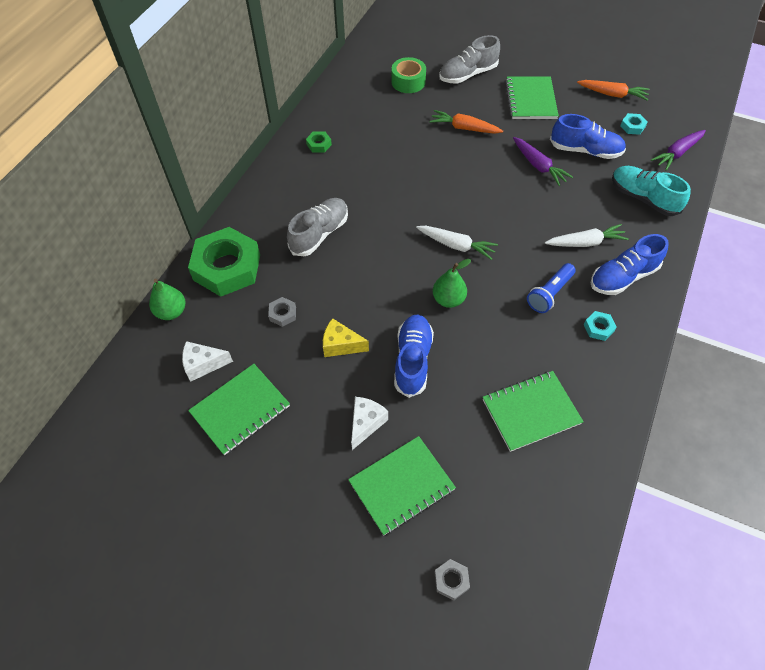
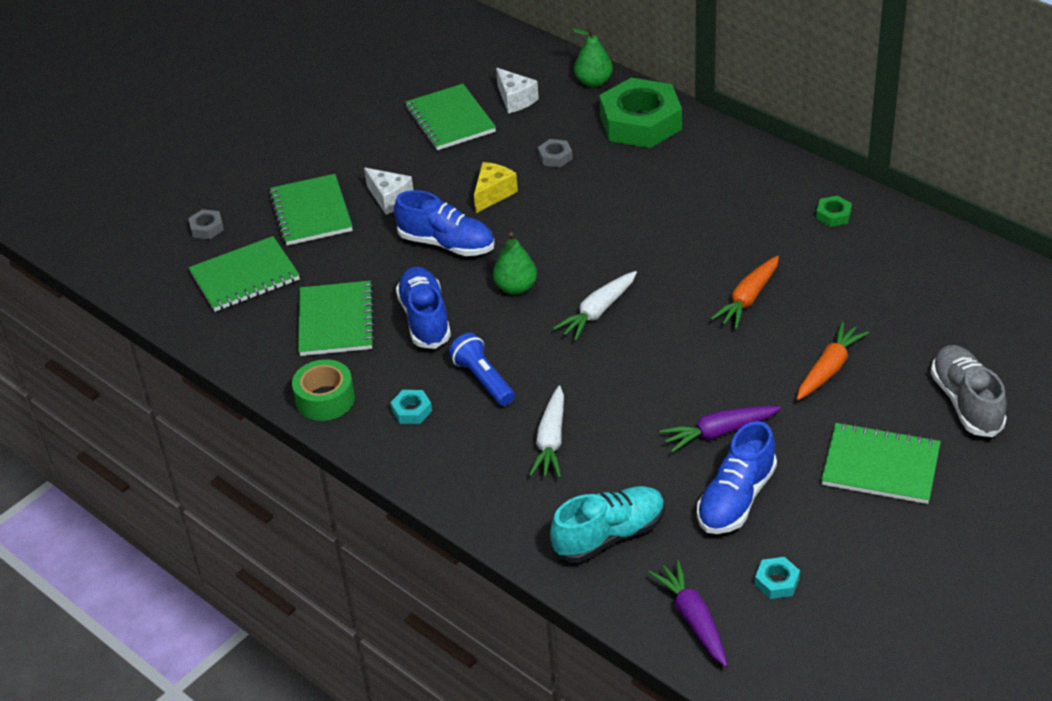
camera: 110 degrees right, 15 degrees down
white cheese [182,341,233,382] -> white cheese turned 135 degrees clockwise [496,68,539,113]
grey shoe [287,198,348,256] -> none
green tape [391,57,426,93] -> green tape moved to [292,359,355,421]
orange carrot [577,80,649,101] -> orange carrot moved to [711,256,779,329]
blue shoe [591,234,669,295] -> blue shoe moved to [396,267,451,349]
none -> green notebook [189,236,300,312]

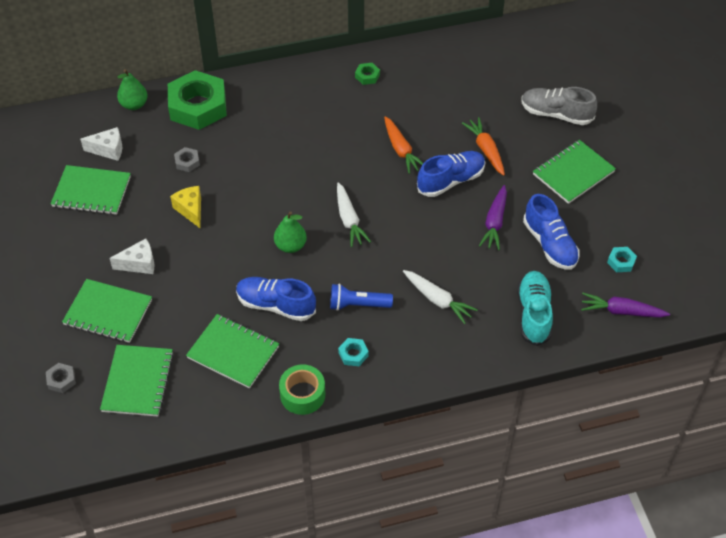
camera: 60 degrees left, 10 degrees up
blue shoe [394,190,495,256] -> blue shoe moved to [417,151,485,197]

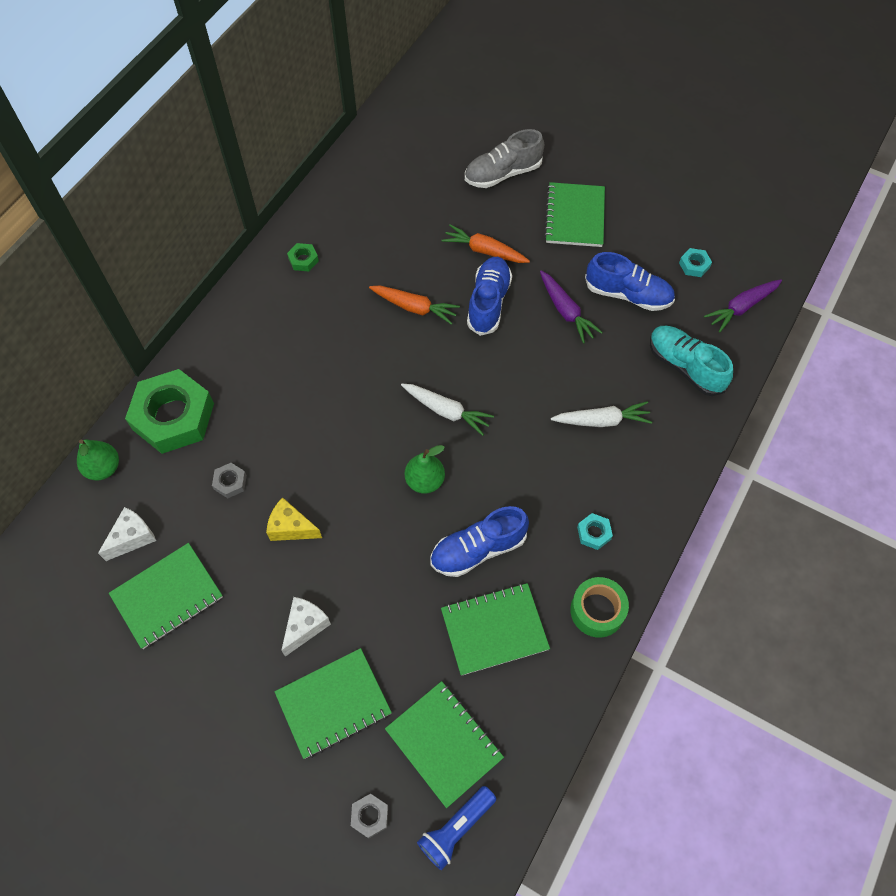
camera: 45 degrees left, 10 degrees up
blue flashlight [330,284,393,311] -> blue flashlight moved to [417,786,496,870]

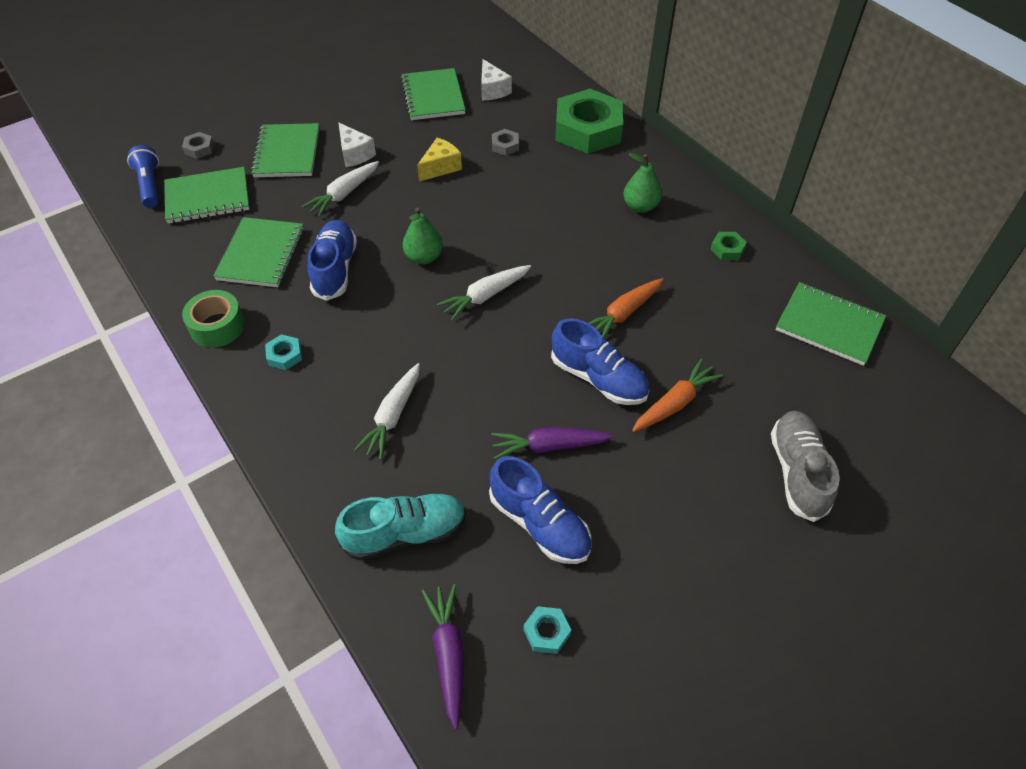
camera: 115 degrees right, 10 degrees down
green pear [77,439,119,481] -> green pear moved to [623,153,662,213]
green notebook [544,182,605,247] -> green notebook moved to [776,282,886,366]
blue shoe [585,252,675,311] -> blue shoe turned 90 degrees counterclockwise [489,456,591,564]
none -> white carrot [302,161,379,217]

